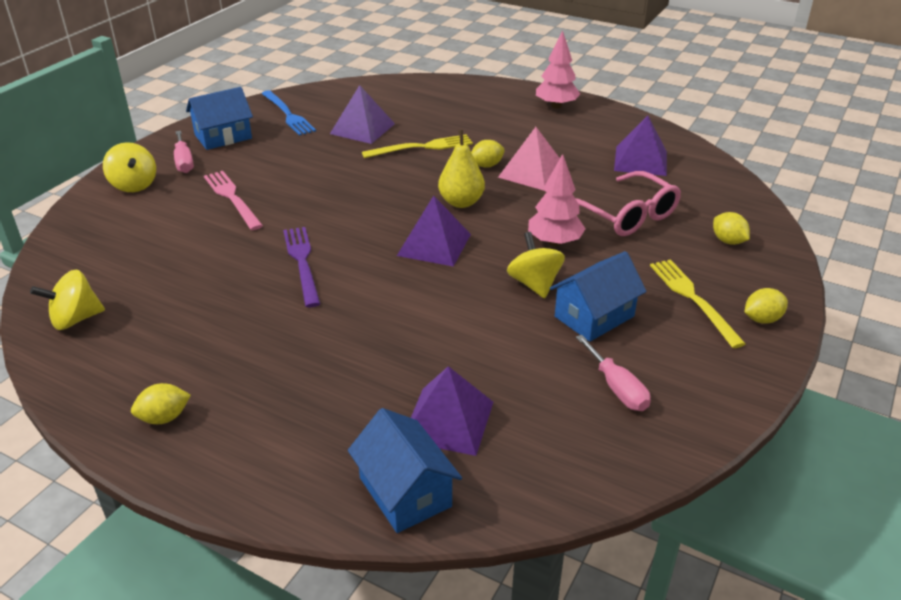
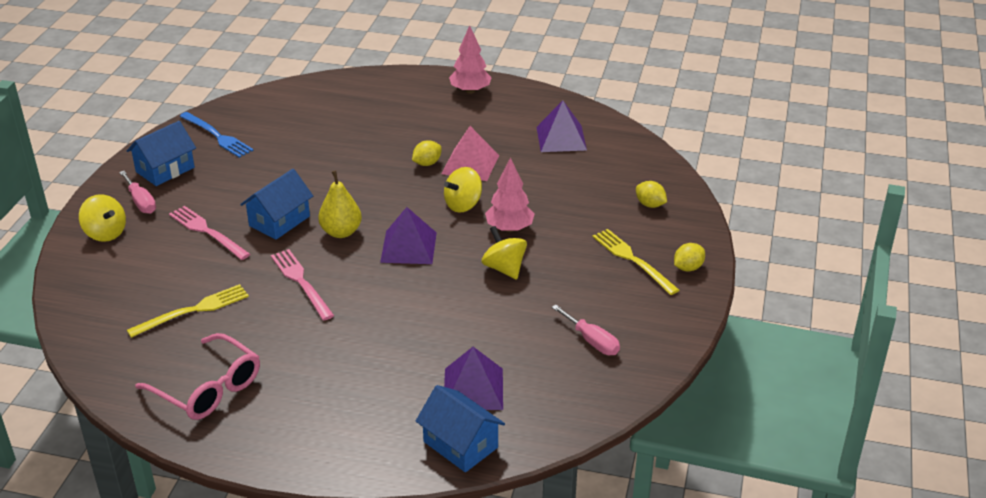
camera: 15 degrees left, 0 degrees up
yellow spinning top [30,270,105,330] -> yellow spinning top moved to [444,167,482,213]
yellow lemon [131,383,191,424] -> none
purple fork [283,227,320,307] -> pink fork [271,249,334,320]
purple pyramid [330,85,395,144] -> none
yellow fork [362,134,473,158] -> yellow fork moved to [127,284,249,338]
yellow pear [438,130,485,208] -> yellow pear moved to [318,170,362,238]
blue house [550,251,647,342] -> blue house moved to [240,169,313,240]
pink glasses [575,171,681,236] -> pink glasses moved to [135,333,260,420]

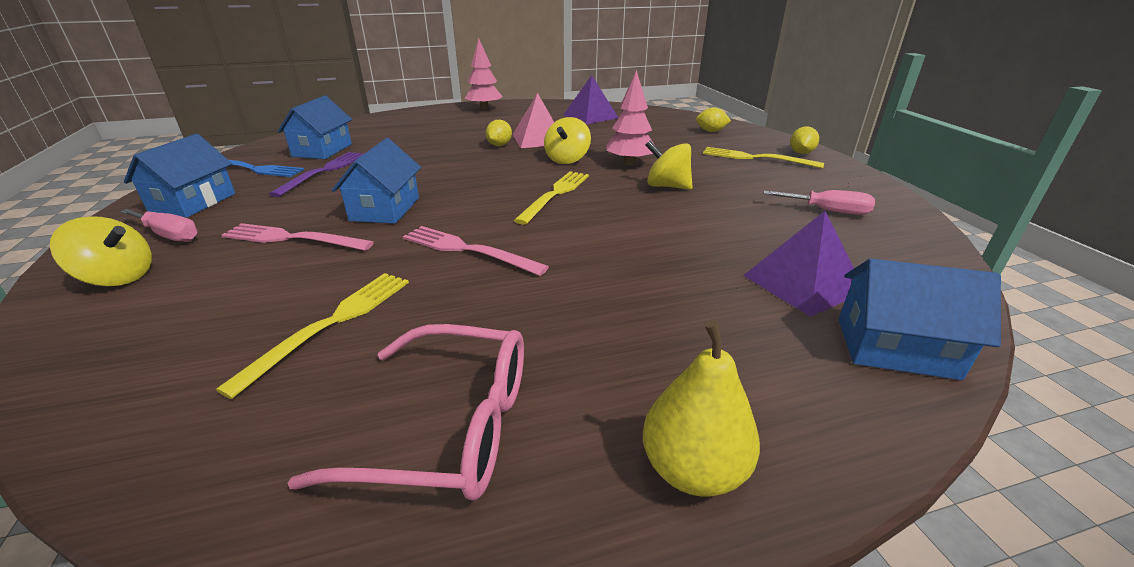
camera: 30 degrees left, 5 degrees down
yellow pear [318,170,362,238] -> yellow pear moved to [643,320,760,497]
purple pyramid [380,207,437,264] -> yellow fork [514,171,589,225]
none -> purple fork [269,152,365,197]
none -> blue house [277,95,352,159]

